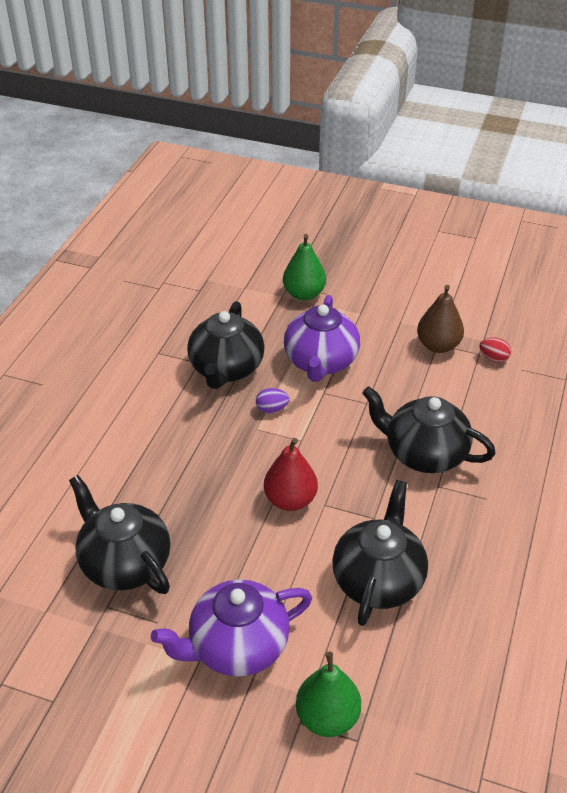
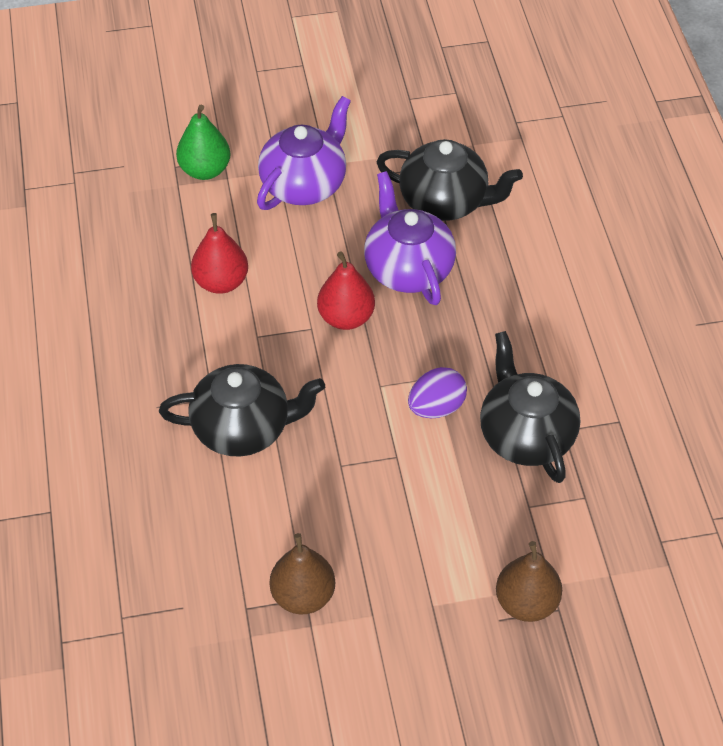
camera: 150 degrees right, 10 degrees up
purple egg [256,388,289,413] -> purple egg [408,367,467,418], size x1.56
green pear [283,234,326,300] -> brown pear [496,541,562,622]
purple teapot [284,295,360,382] -> purple teapot moved to [364,171,456,305]
black teapot [332,480,428,626] -> red pear [191,213,248,294]
red egg [480,338,511,363] -> none

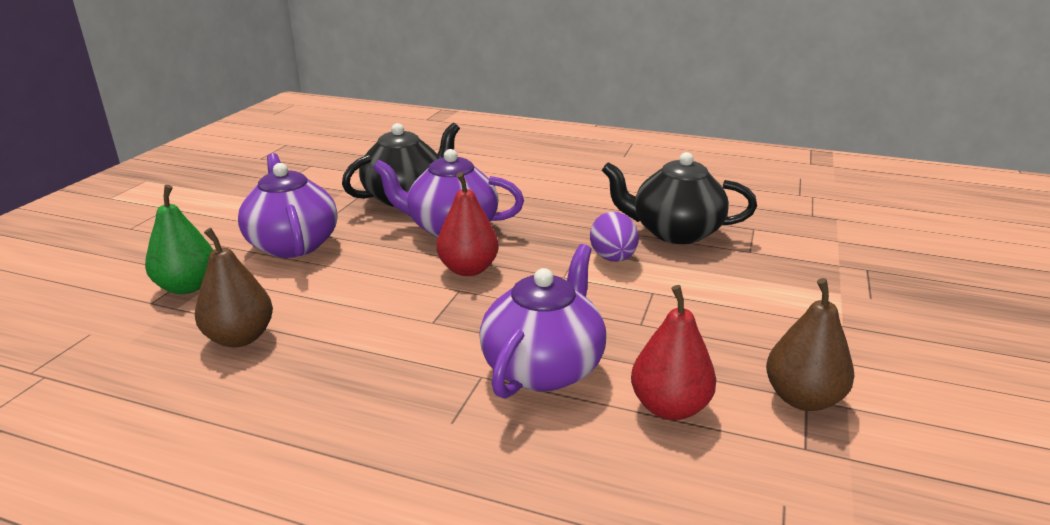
camera: 60 degrees left, 25 degrees down
black teapot [159,364,325,457] -> purple teapot [480,244,606,399]
red pear [191,213,248,294] -> red pear moved to [631,285,716,420]
brown pear [496,541,562,622] -> brown pear moved to [195,228,273,347]

